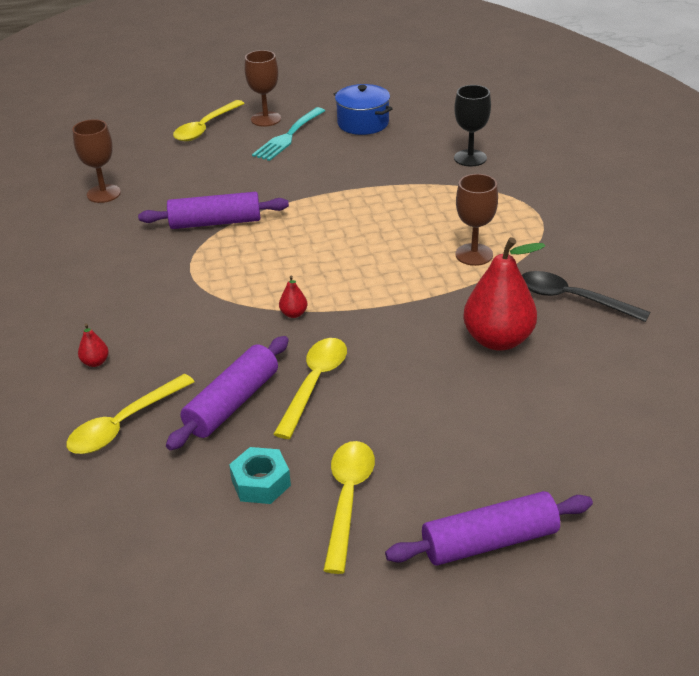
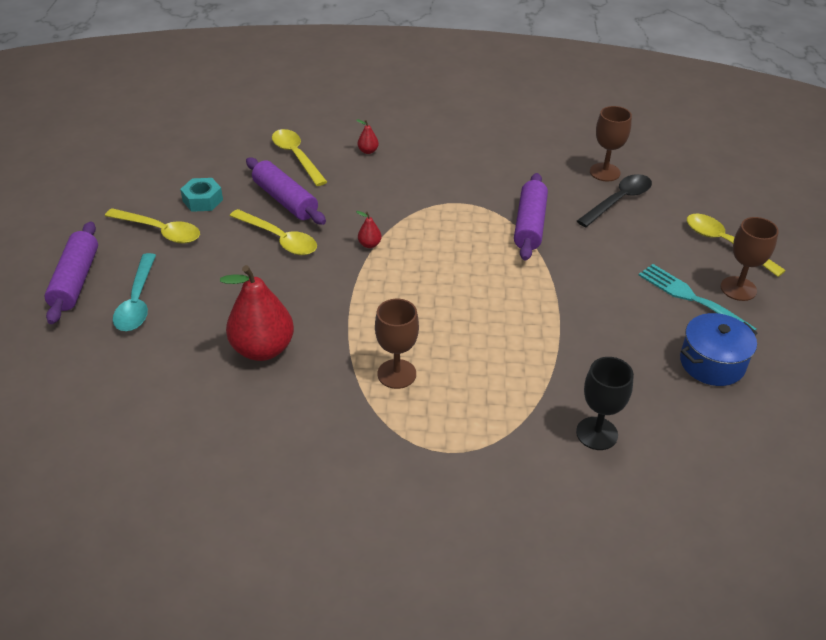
camera: 105 degrees right, 5 degrees up
black spoon [522,271,650,322] -> black spoon moved to [577,174,652,227]
none -> turquoise spoon [113,253,156,331]

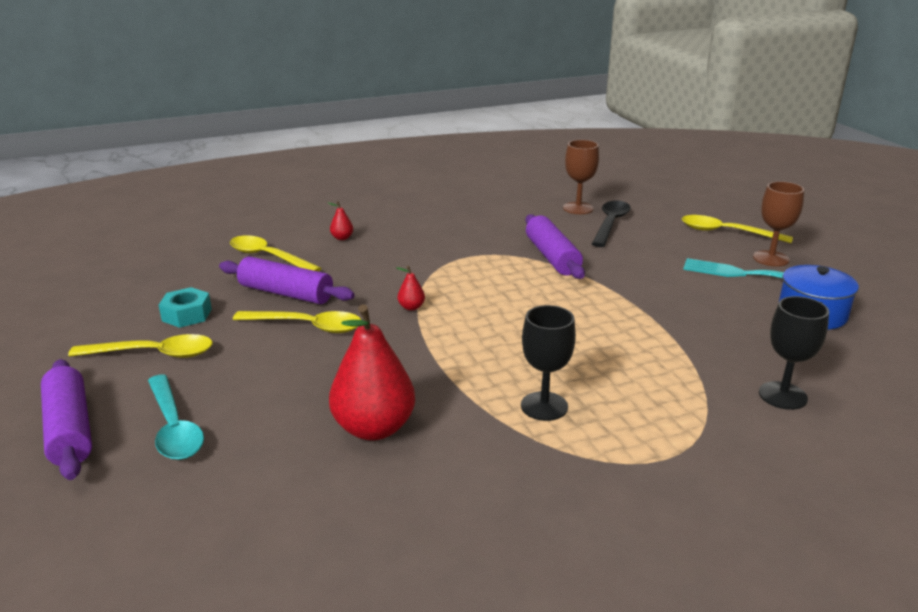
camera: 25 degrees left, 15 degrees down
brown goblet [375,299,419,389] -> black goblet [521,305,576,421]

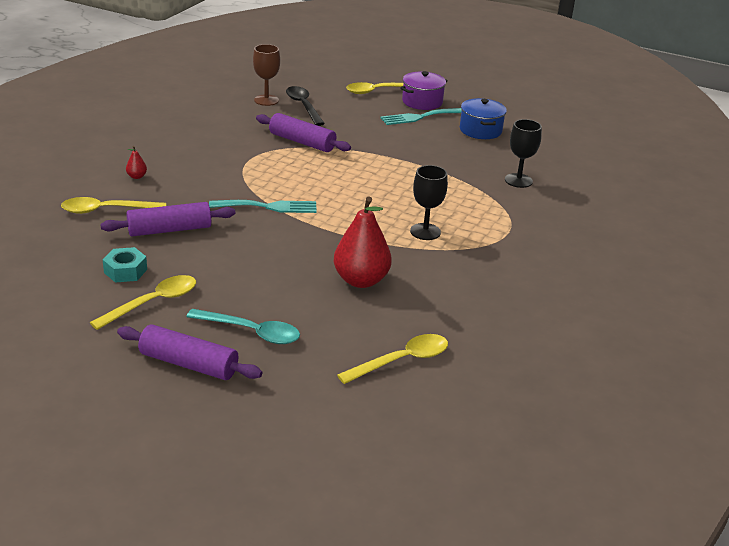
camera: 45 degrees left, 5 degrees up
yellow spoon [233,311,361,333] -> yellow spoon moved to [337,334,448,384]
red pear [397,266,425,311] -> turquoise fork [209,200,317,213]
brown goblet [753,181,804,267] -> purple pot [400,71,448,110]

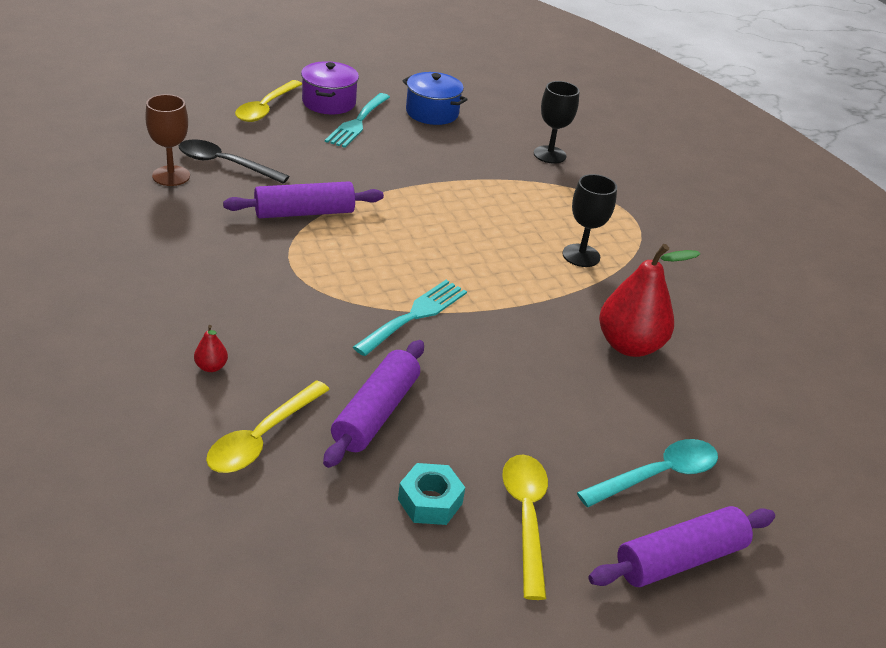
camera: 50 degrees left, 5 degrees up
yellow spoon [337,334,448,384] -> none

